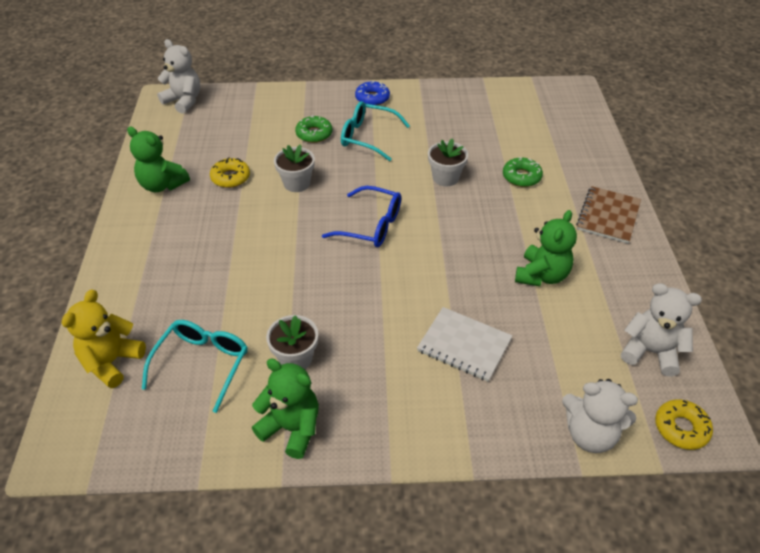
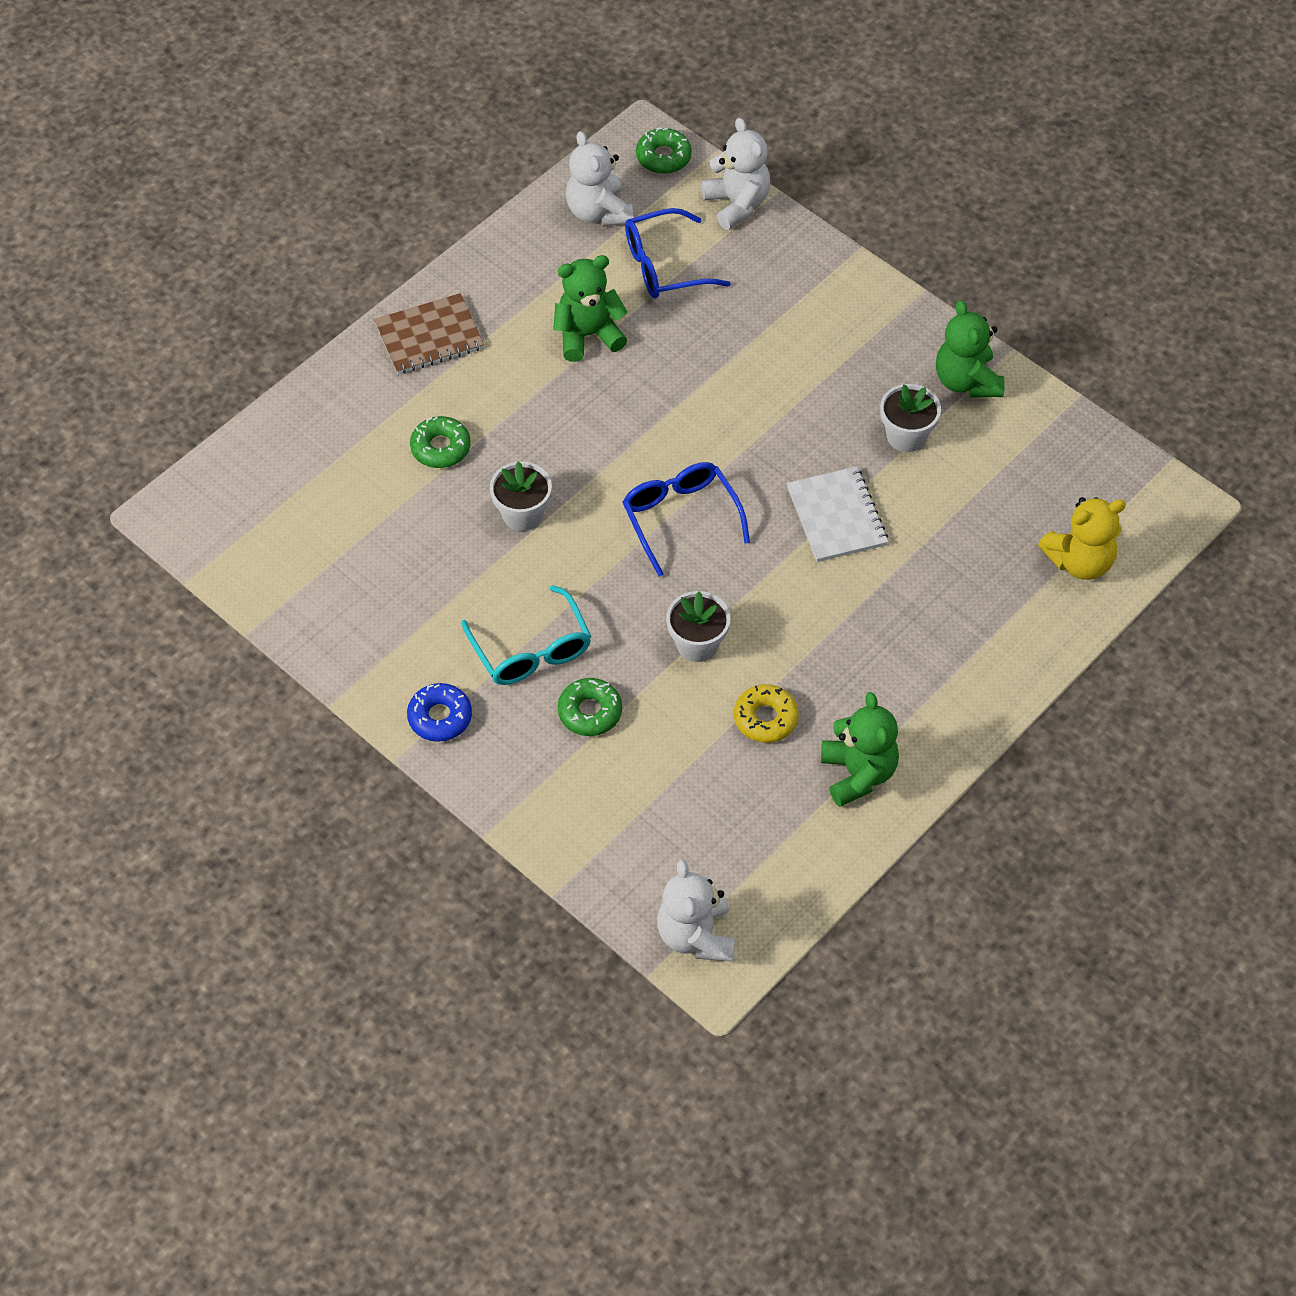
camera: 135 degrees left, 10 degrees up
turquoise glasses [142,320,248,413] -> none
white notebook [417,307,512,382] -> white notebook moved to [787,466,888,562]
yellow donut [655,399,713,450] -> green donut [636,127,692,174]
none -> blue glasses [625,208,731,299]

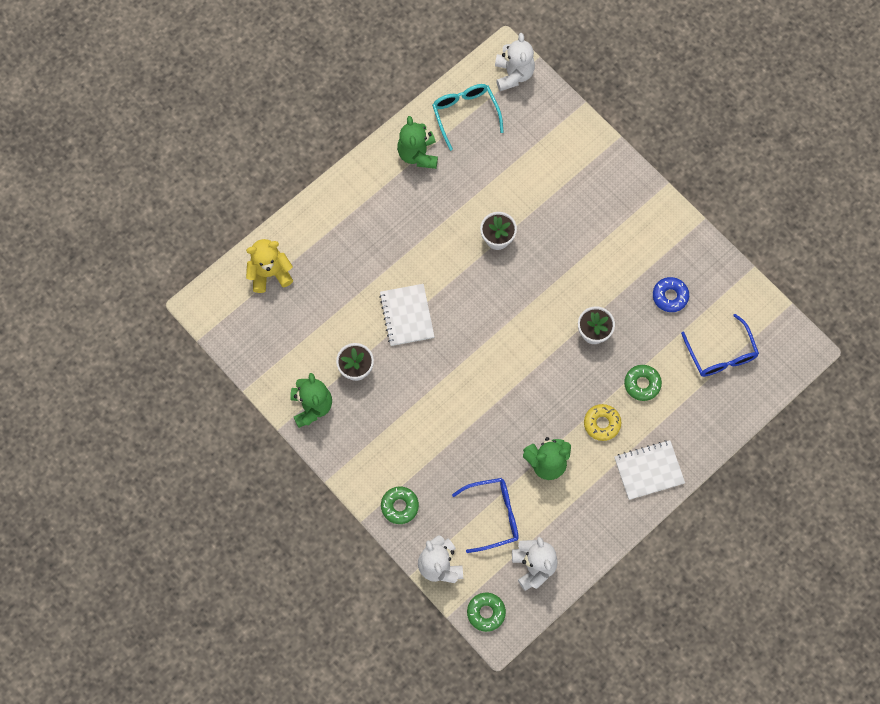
camera: 175 degrees left, 15 degrees up
brown notebook [374,293,484,374] -> white notebook [614,440,685,500]
blue donut [407,683,472,742] -> blue donut moved to [653,277,689,312]
turquoise glasses [461,585,591,685] -> turquoise glasses moved to [432,84,504,151]
green donut [558,678,622,736] -> green donut moved to [381,486,419,524]
blue glasses [623,462,750,577] -> blue glasses moved to [681,314,759,377]
yellow donut [734,684,799,743] -> yellow donut moved to [584,404,622,441]

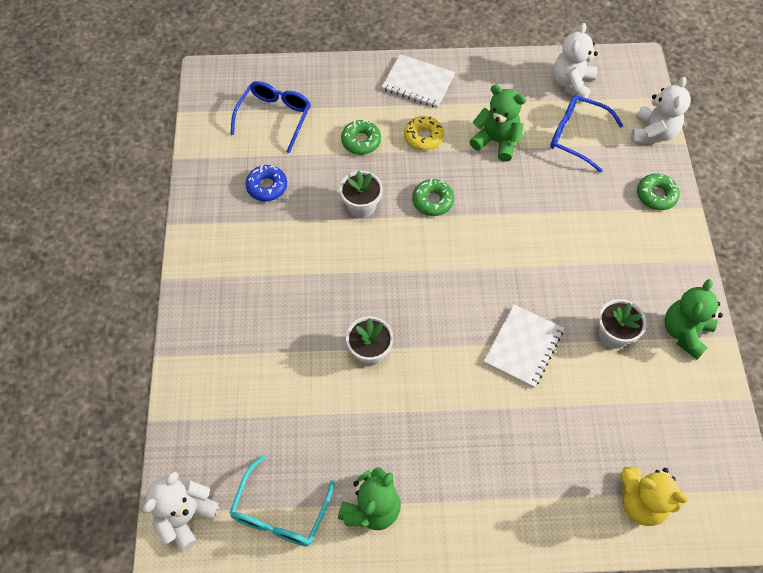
camera: 140 degrees left, 10 degrees down
green donut [467,593,506,632] -> green donut moved to [412,179,454,216]

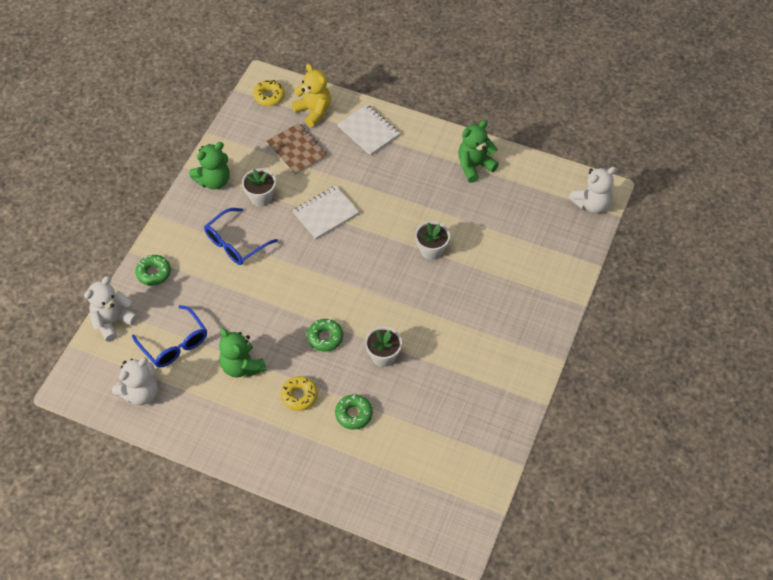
camera: 155 degrees left, 5 degrees down
turquoise glasses [229,455,335,546] -> none
blue glasses [230,81,311,153] -> blue glasses moved to [204,208,278,265]
blue donut [246,165,287,201] -> none
white notebook [382,54,455,108] -> white notebook moved to [337,105,400,156]
none -> yellow donut [253,80,285,106]
none -> brown notebook [266,123,328,175]

